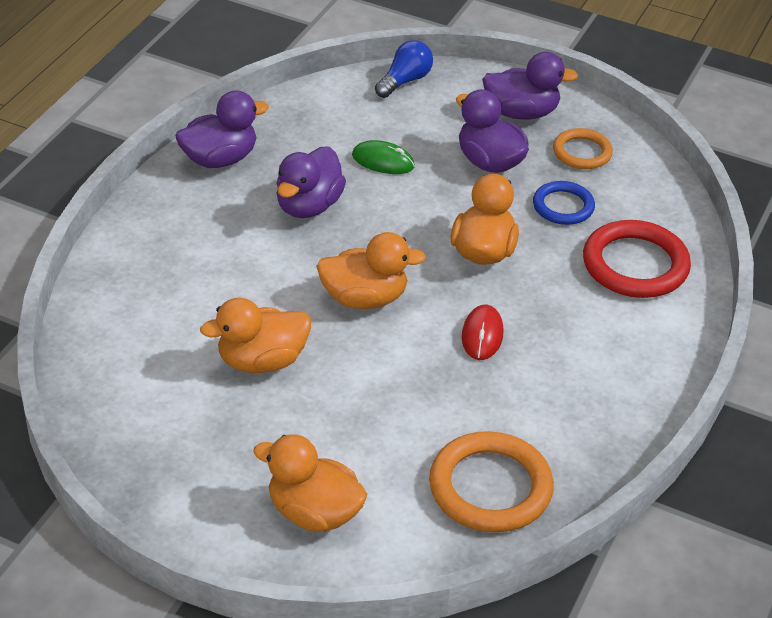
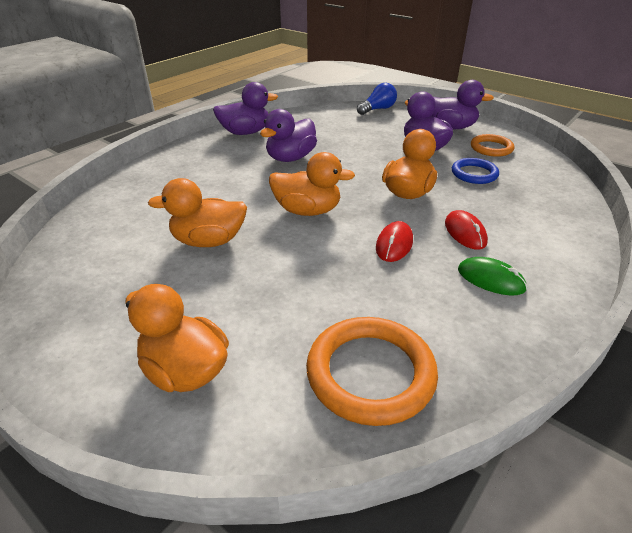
camera: 15 degrees right, 5 degrees down
green mouse [352,140,415,174] -> green mouse moved to [458,257,527,295]
red ring [583,220,691,298] -> none
none -> red mouse [445,210,488,250]

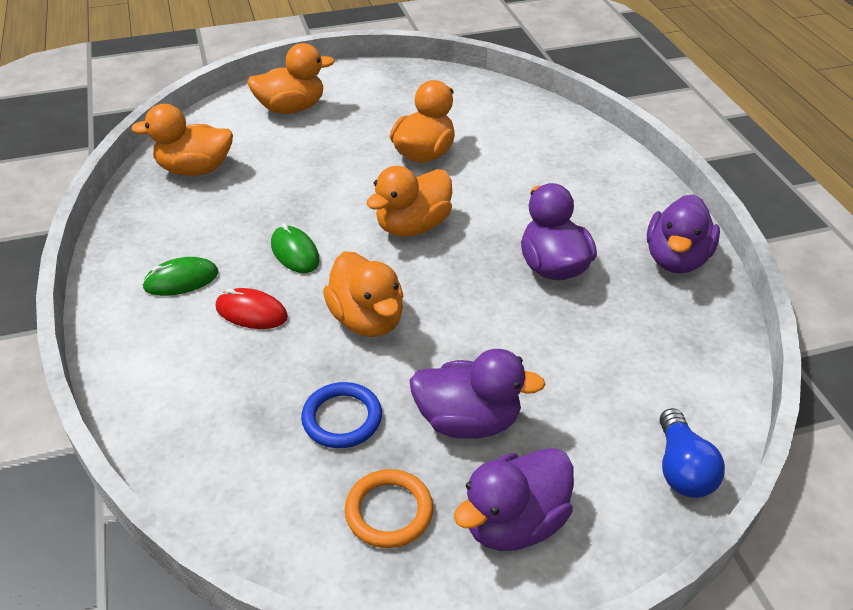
camera: 125 degrees right, 5 degrees up
orange ring [306,317,438,426] -> orange duck [131,104,233,176]
red mouse [376,221,413,262] -> green mouse [271,224,320,273]

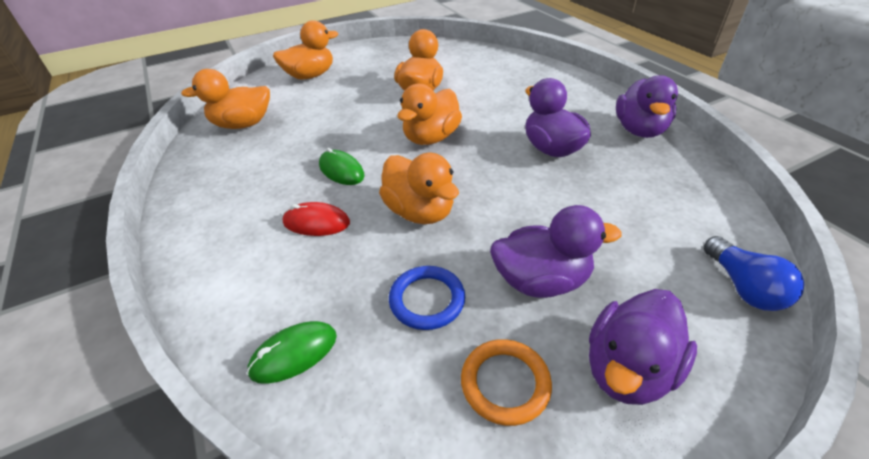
camera: 10 degrees left, 0 degrees up
green mouse [142,257,218,296] -> green mouse moved to [247,321,337,384]

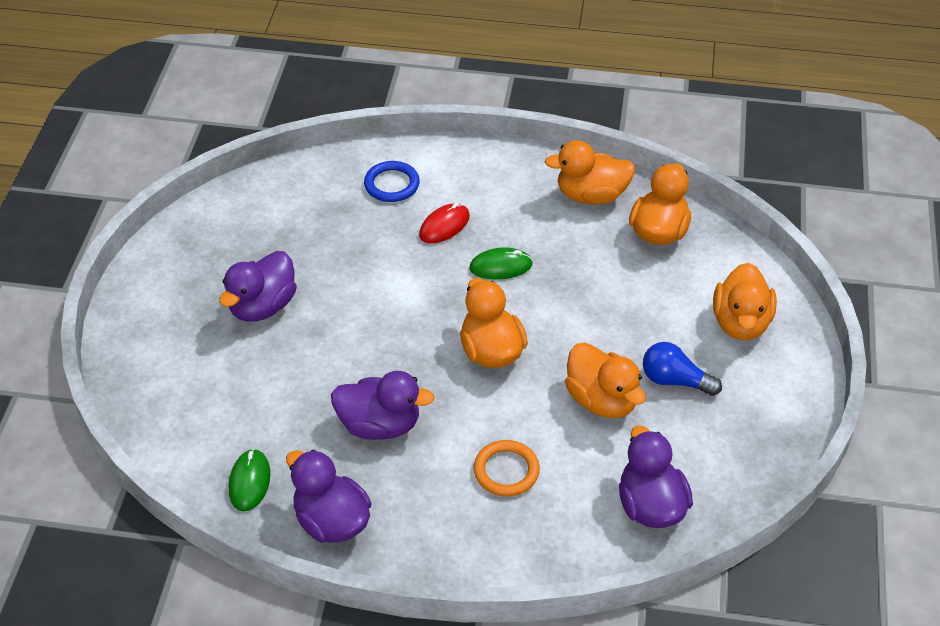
camera: 125 degrees right, 5 degrees up
green mouse [247,321,337,384] -> green mouse moved to [229,448,271,512]
orange duck [379,153,459,224] -> orange duck moved to [545,140,635,205]
blue ring [389,266,465,330] -> blue ring moved to [364,161,420,202]
orange ring [461,339,552,426] -> orange ring moved to [473,440,540,497]
purple duck [589,289,697,405] -> purple duck moved to [619,426,693,528]
blue light bulb [704,236,804,311] -> blue light bulb moved to [643,342,722,396]

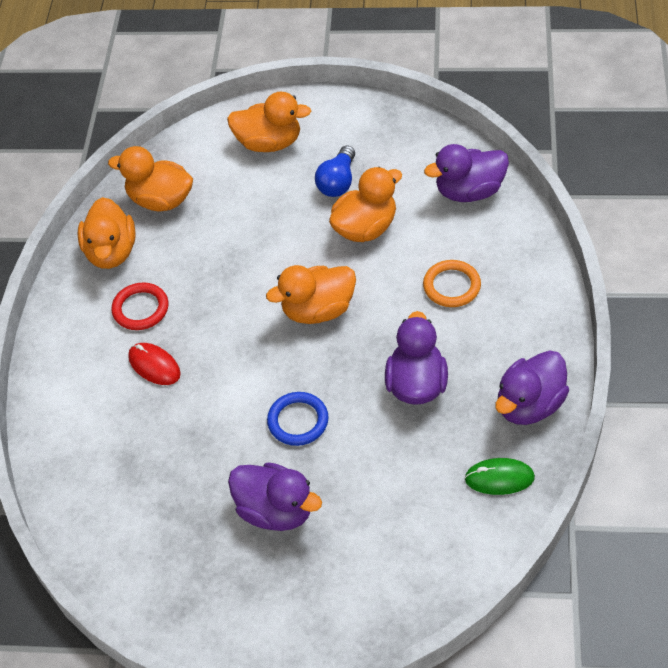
camera: 90 degrees left, 5 degrees up
blue ring [364,161,420,202] -> blue ring moved to [267,392,329,446]
green mouse [469,247,533,280] -> none
none -> red ring [111,283,168,330]

